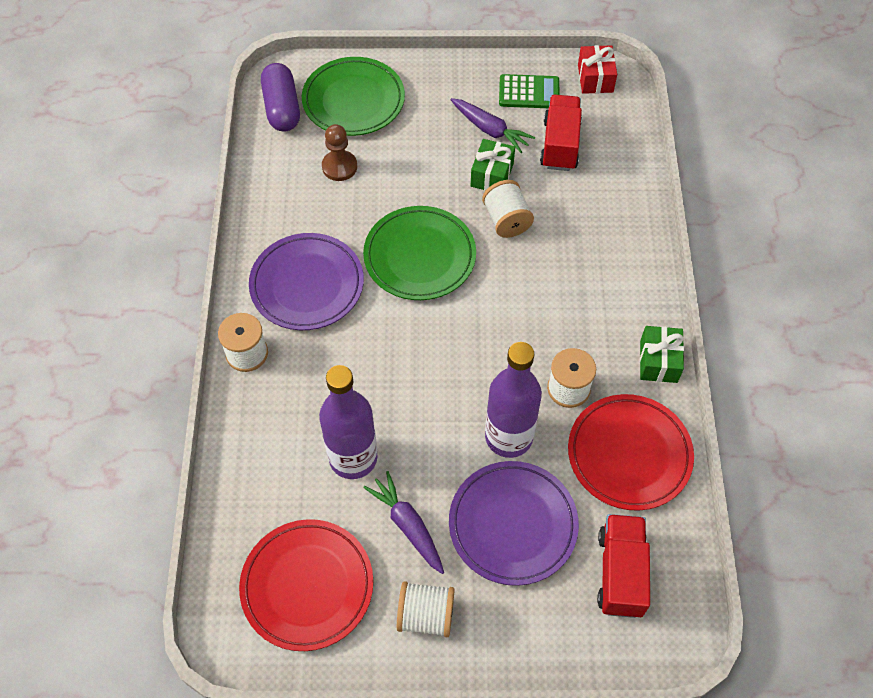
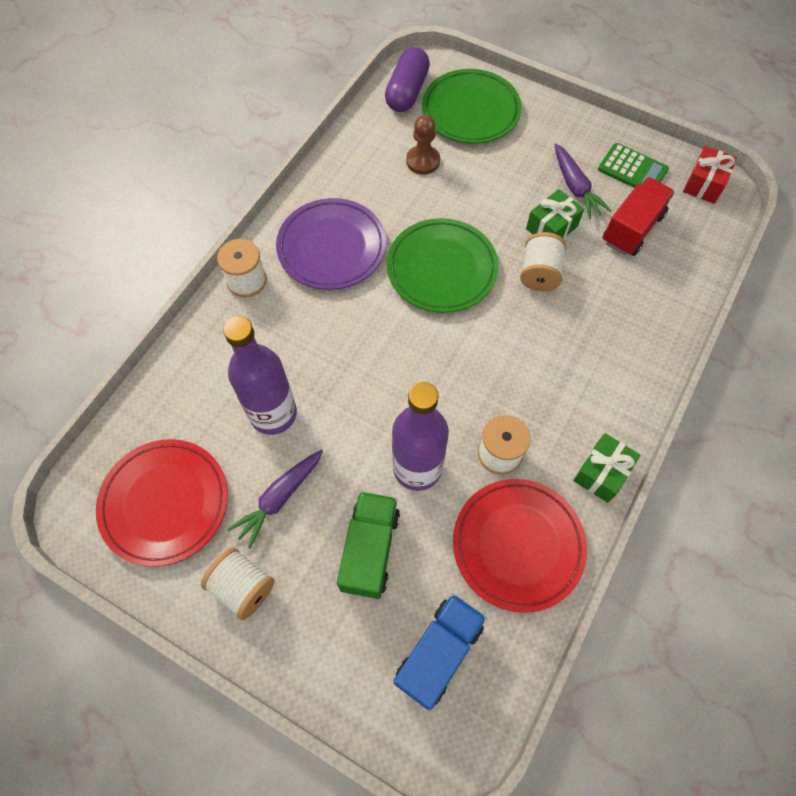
camera: 30 degrees right, 5 degrees up
purple carrot [363,471,444,574] -> purple carrot turned 135 degrees counterclockwise [228,450,323,549]
purple plate [449,461,579,586] -> green truck [337,492,400,599]
red truck [597,514,650,618] -> blue truck [394,594,487,710]

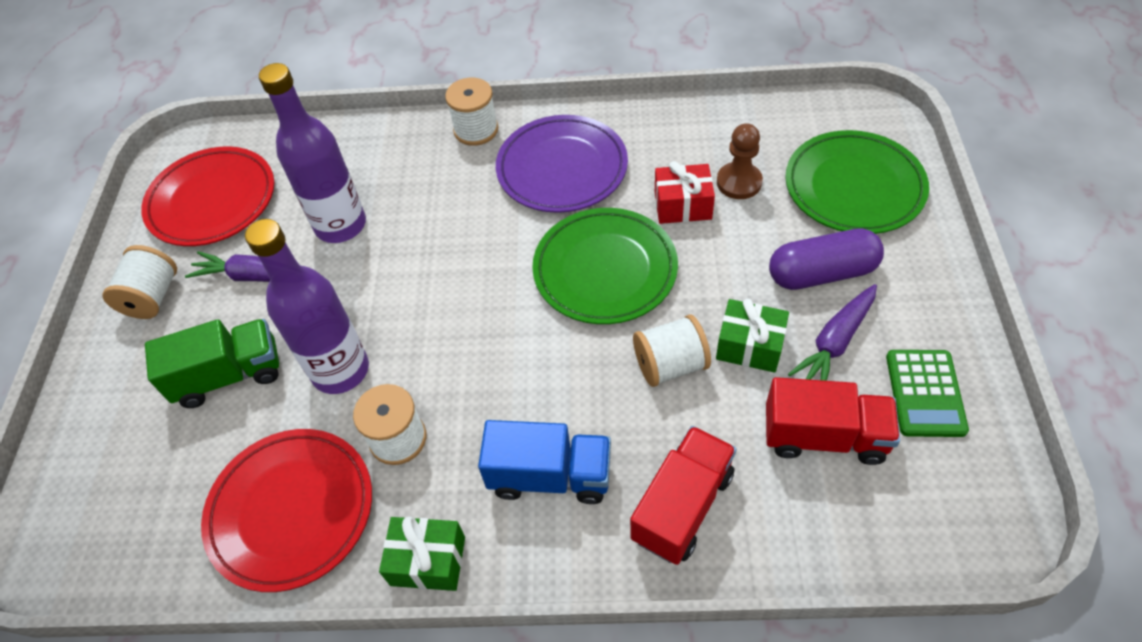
camera: 65 degrees right, 10 degrees down
purple capsule [385,47,430,112] -> purple capsule moved to [769,228,884,290]
blue truck [394,594,487,710] -> blue truck moved to [478,420,611,504]
red gift [683,146,737,204] -> red gift moved to [655,161,715,224]
none -> red truck [630,426,736,565]

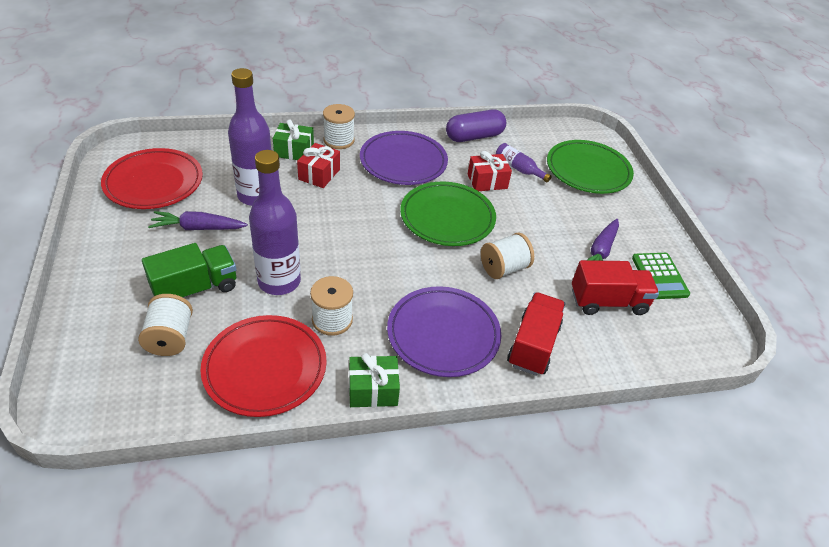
camera: 20 degrees left, 10 degrees down
white spool [103,245,177,319] -> white spool moved to [138,294,193,356]
blue truck [478,420,611,504] -> purple plate [387,286,501,377]
green gift [716,299,789,373] -> green gift moved to [273,119,314,160]
brown pawn [717,123,763,199] -> purple bottle [496,143,552,183]
purple capsule [769,228,884,290] -> purple capsule moved to [446,110,506,142]
none -> red gift [297,143,340,188]

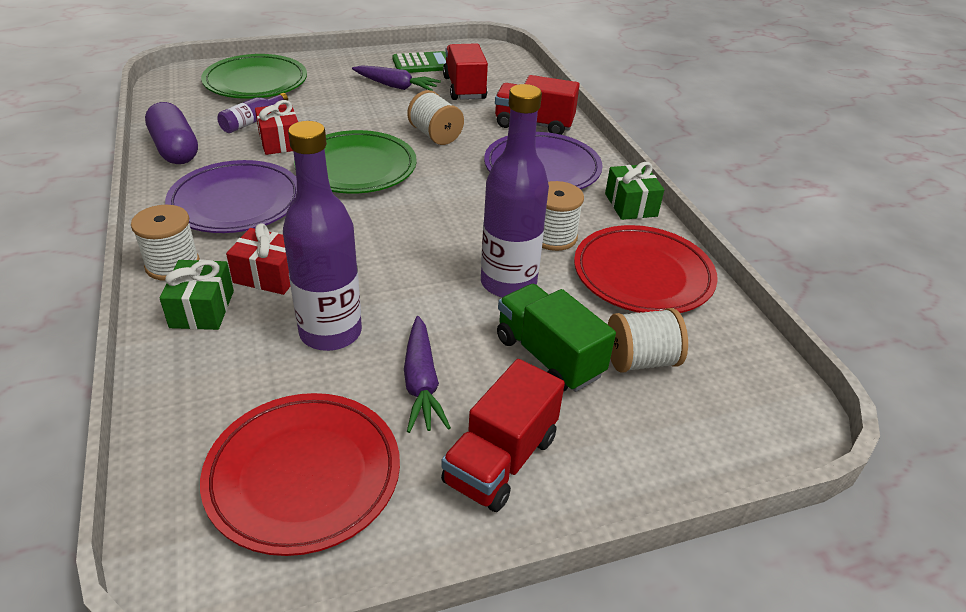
camera: 95 degrees left, 5 degrees down
none -> red truck [441,359,565,512]

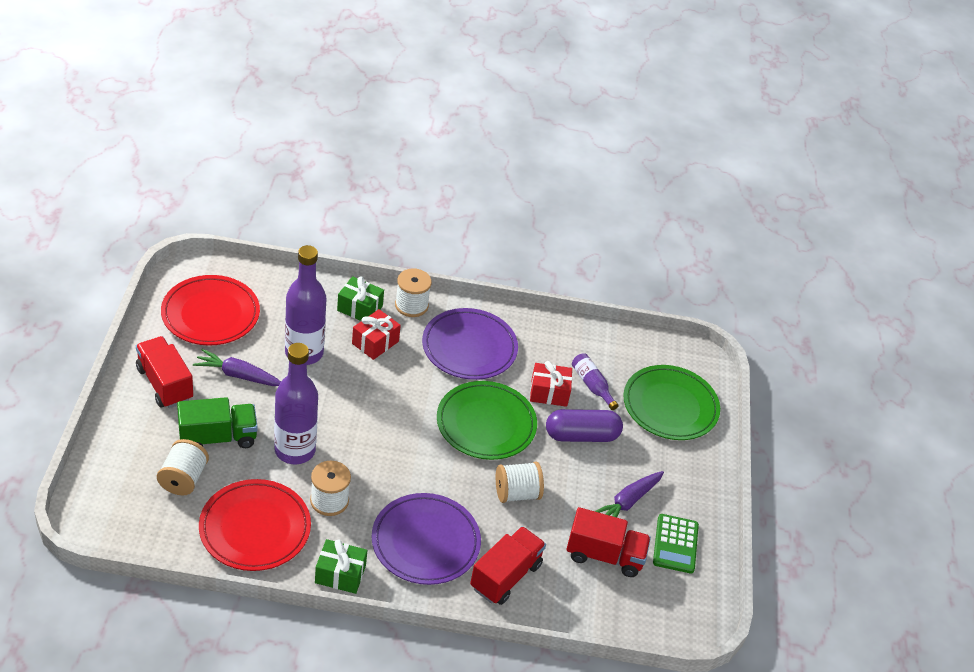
camera: 110 degrees right, 5 degrees up
purple capsule [145,102,198,164] -> purple capsule moved to [546,409,623,442]

